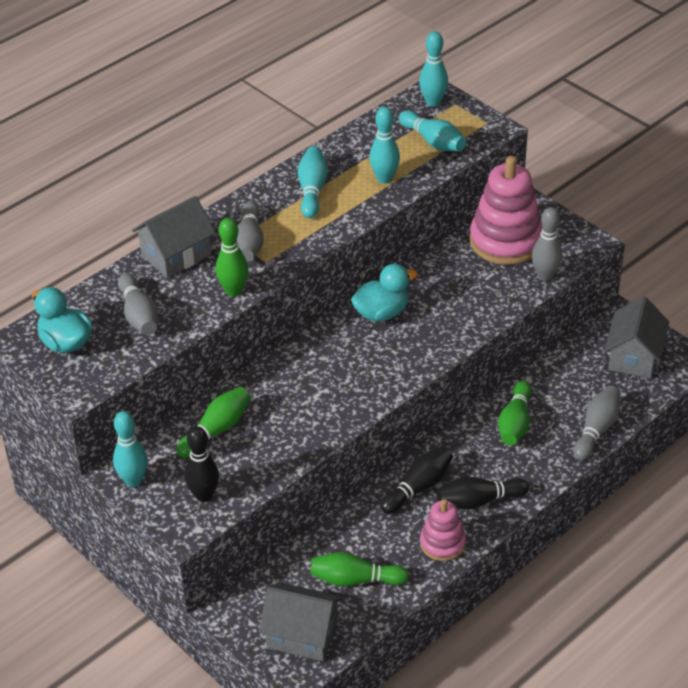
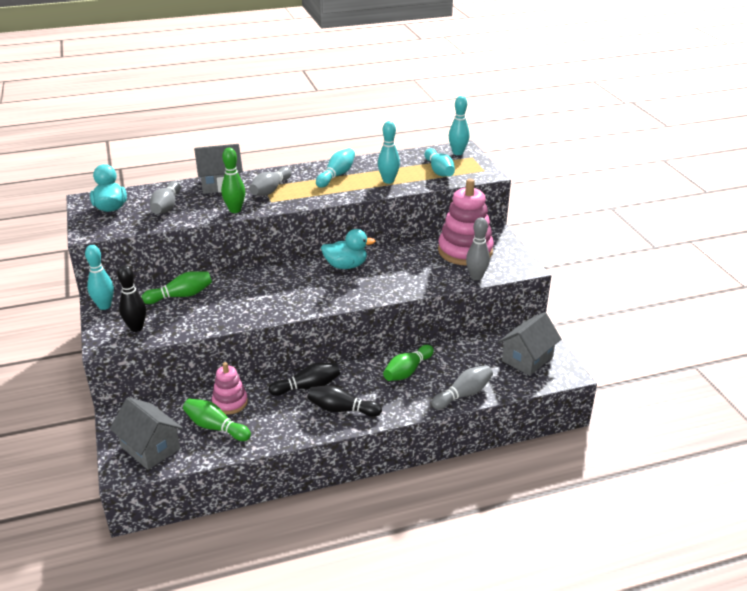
camera: 25 degrees right, 10 degrees down
pink stacking toy [420,499,466,561] -> pink stacking toy moved to [212,362,248,414]

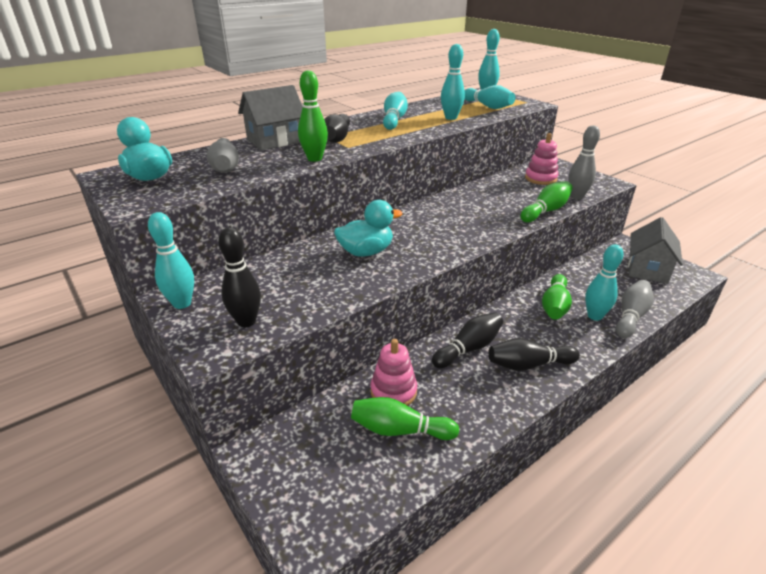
camera: 20 degrees left, 0 degrees up
grey house [110,397,183,470] -> none
green bowling pin [141,271,212,304] -> green bowling pin moved to [520,181,573,222]
grey bowling pin [249,167,292,196] -> black bowling pin [324,114,350,143]
turquoise duck [321,229,375,269] -> turquoise duck moved to [334,200,402,257]
pink stacking toy [438,179,494,266] -> pink stacking toy [525,133,559,185], size x0.56
none -> turquoise bowling pin [585,244,624,321]

